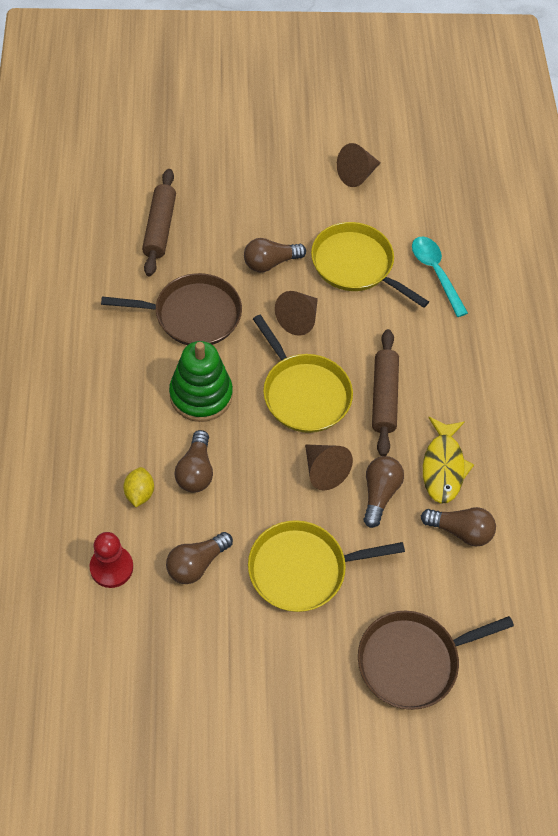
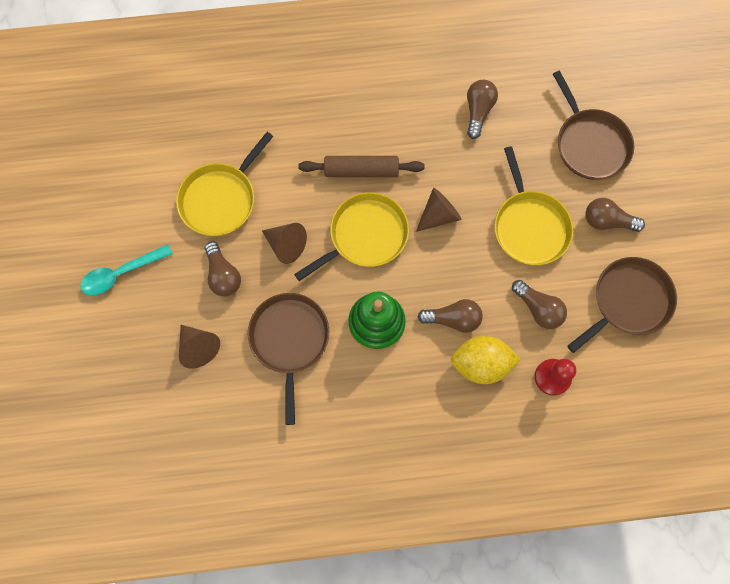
camera: 90 degrees left, 15 degrees up
yellow lemon [123,467,154,507] -> yellow lemon [451,336,521,384], size x1.79
brown rolling pin [142,169,176,276] -> none
brown cone [337,143,381,187] -> brown cone moved to [179,325,220,369]
brown light bulb [364,456,404,528] -> brown light bulb moved to [585,198,645,232]
turquoise spoon [412,236,468,317] -> turquoise spoon moved to [80,244,173,296]
yellow fish [423,417,474,504] -> none
none -> brown pan [567,257,677,353]

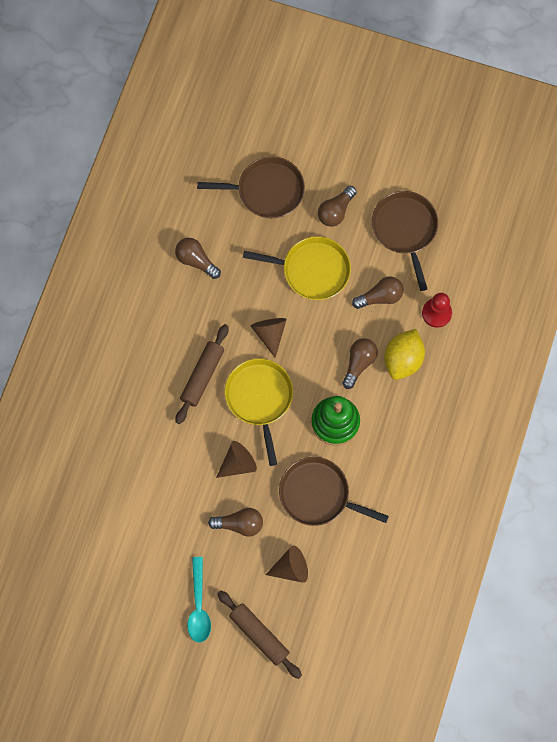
camera: 65 degrees left, 0 degrees up
yellow pan [176,132,274,236] -> none
none -> brown rolling pin [217,590,302,679]

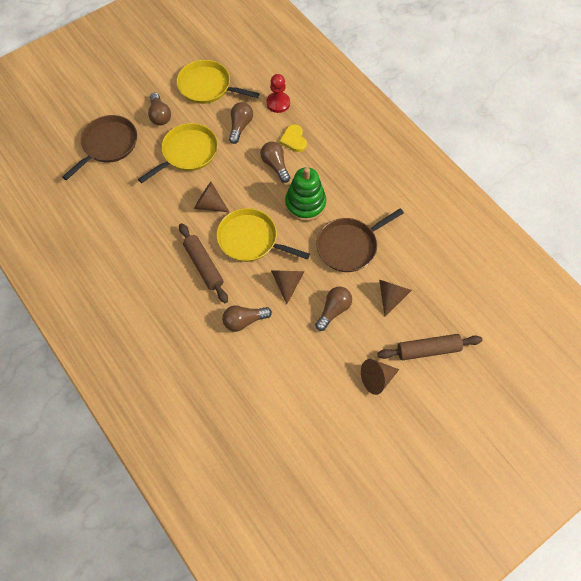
camera: 55 degrees left, 10 degrees down
brown light bulb [175,238,221,279] -> brown light bulb moved to [222,305,272,332]
turquoise spoon [187,557,211,643] -> brown cone [361,359,399,395]
brown pan [372,191,438,291] -> yellow pan [176,60,260,104]
yellow lemon [384,329,425,380] -> yellow heart [279,124,307,152]

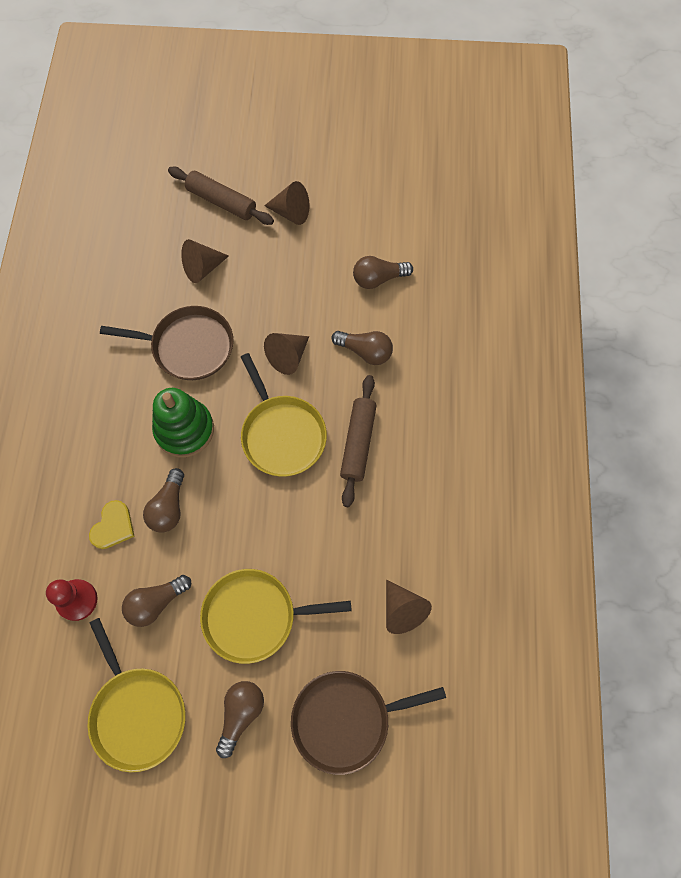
camera: 140 degrees left, 5 degrees up
brown cone [194,182,229,212] -> brown cone moved to [386,580,432,634]
brown light bulb [315,287,352,331] -> brown light bulb moved to [353,256,413,289]

